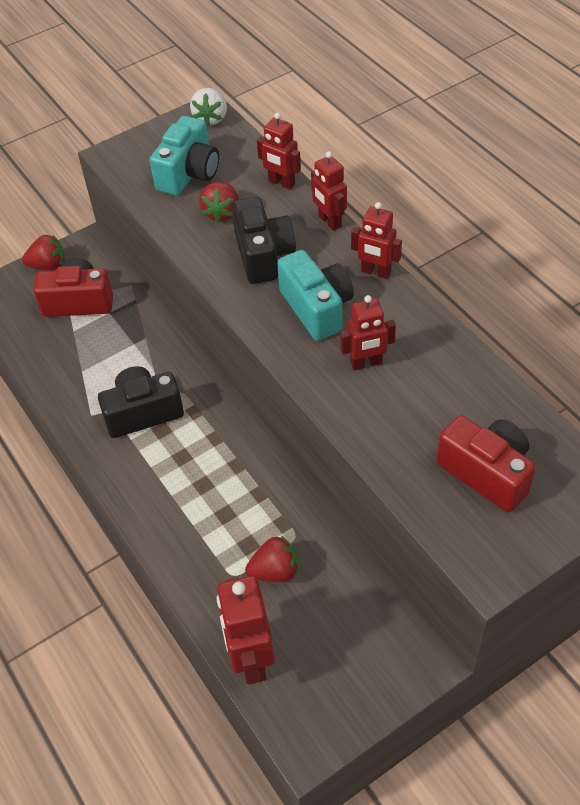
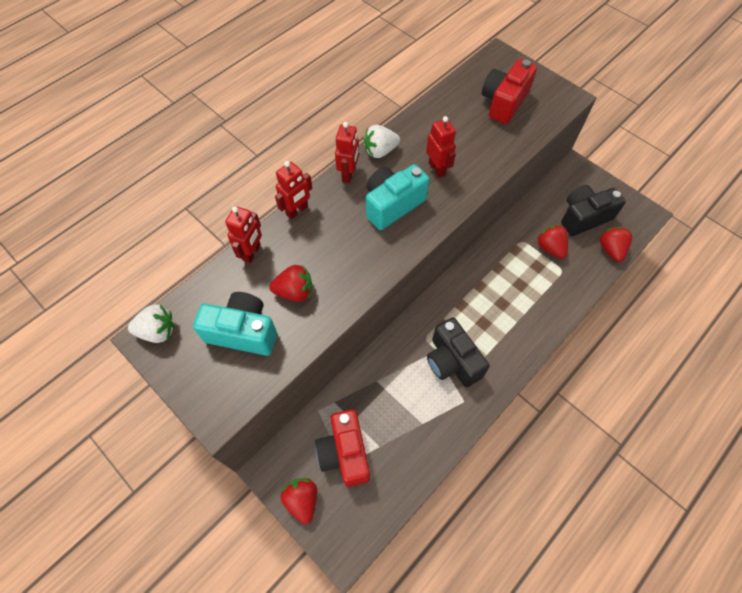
camera: 105 degrees left, 10 degrees up
red robot [217,576,275,684] -> red strawberry [600,227,632,262]
black camera [232,197,296,284] -> black camera moved to [561,185,626,236]
none -> white strawberry [364,125,400,158]

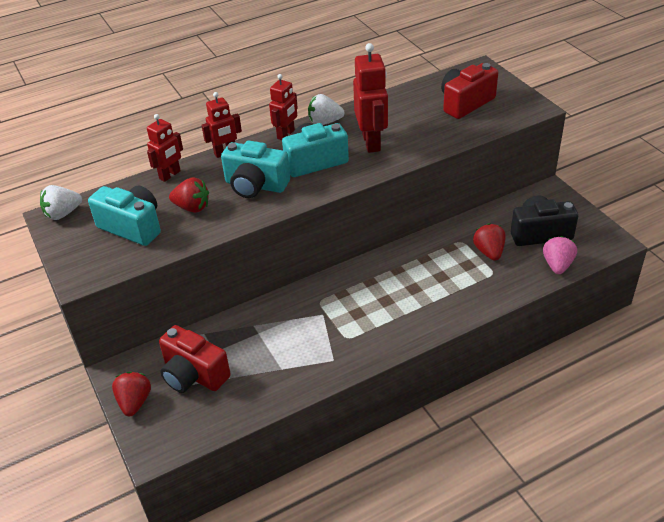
camera: 20 degrees right, 20 degrees down
white strawberry [128,304,175,343] -> white strawberry turned 135 degrees clockwise [40,185,82,220]
red camera [315,409,370,487] -> red camera turned 60 degrees counterclockwise [159,325,231,393]
red robot [426,116,456,178] -> red robot [353,43,388,153], size x1.57
black camera [427,317,490,387] -> none
red strawberry [600,227,632,262] -> pink strawberry [543,236,577,274]
none -> turquoise camera [221,140,290,198]

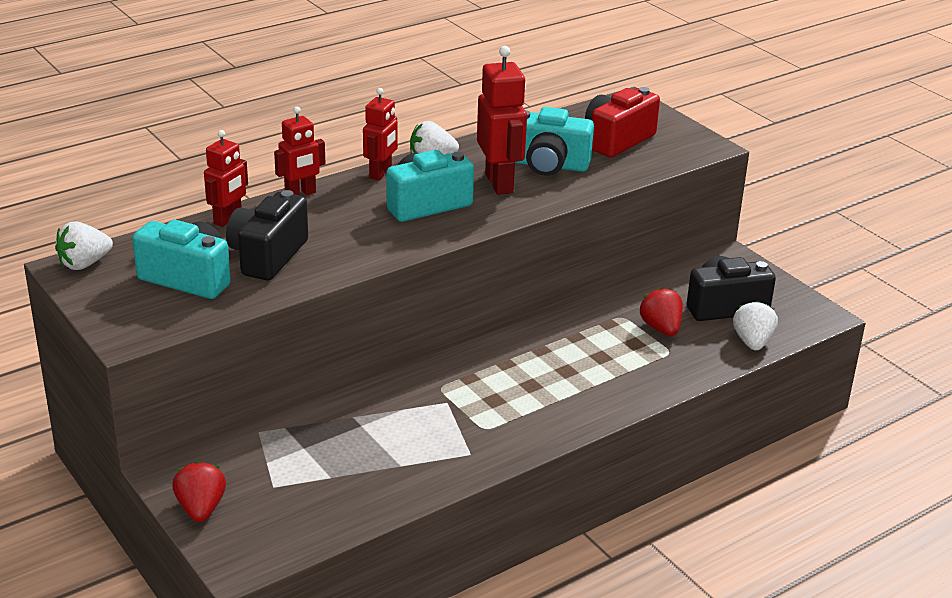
camera: 10 degrees left, 10 degrees down
red camera [159,325,231,393] -> none
red strawberry [169,177,209,213] -> black camera [226,190,308,280]
turquoise camera [221,140,290,198] -> turquoise camera moved to [515,107,594,176]
pink strawberry [543,236,577,274] -> white strawberry [733,301,778,351]

